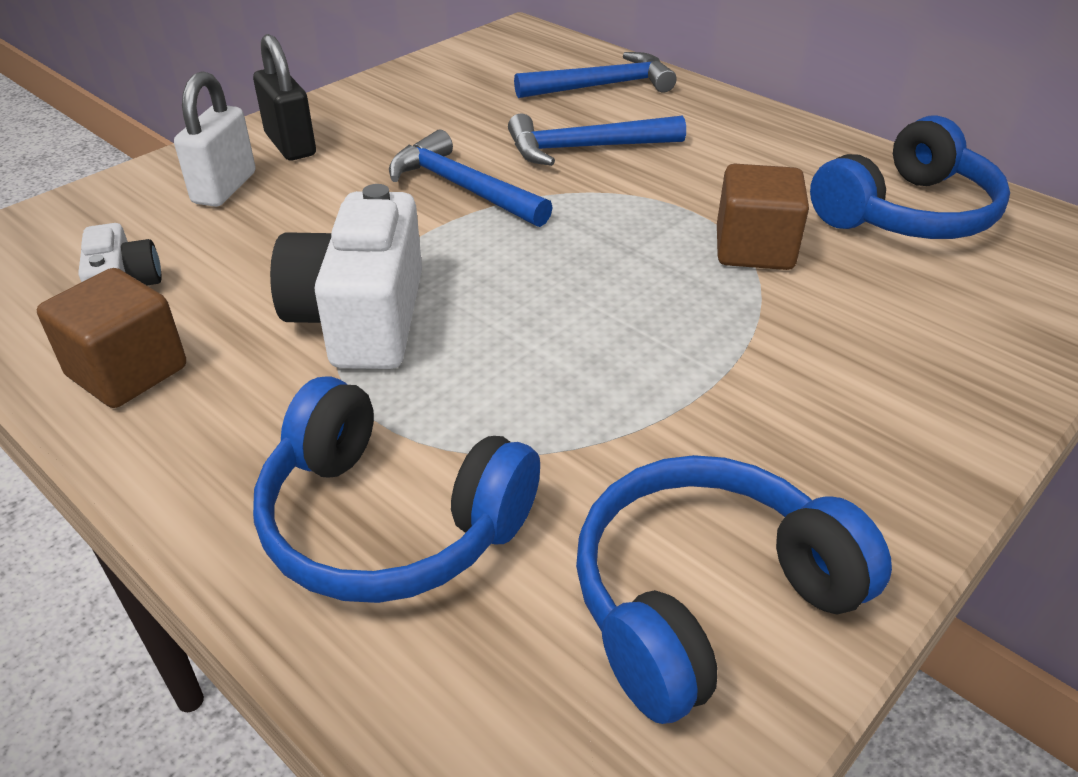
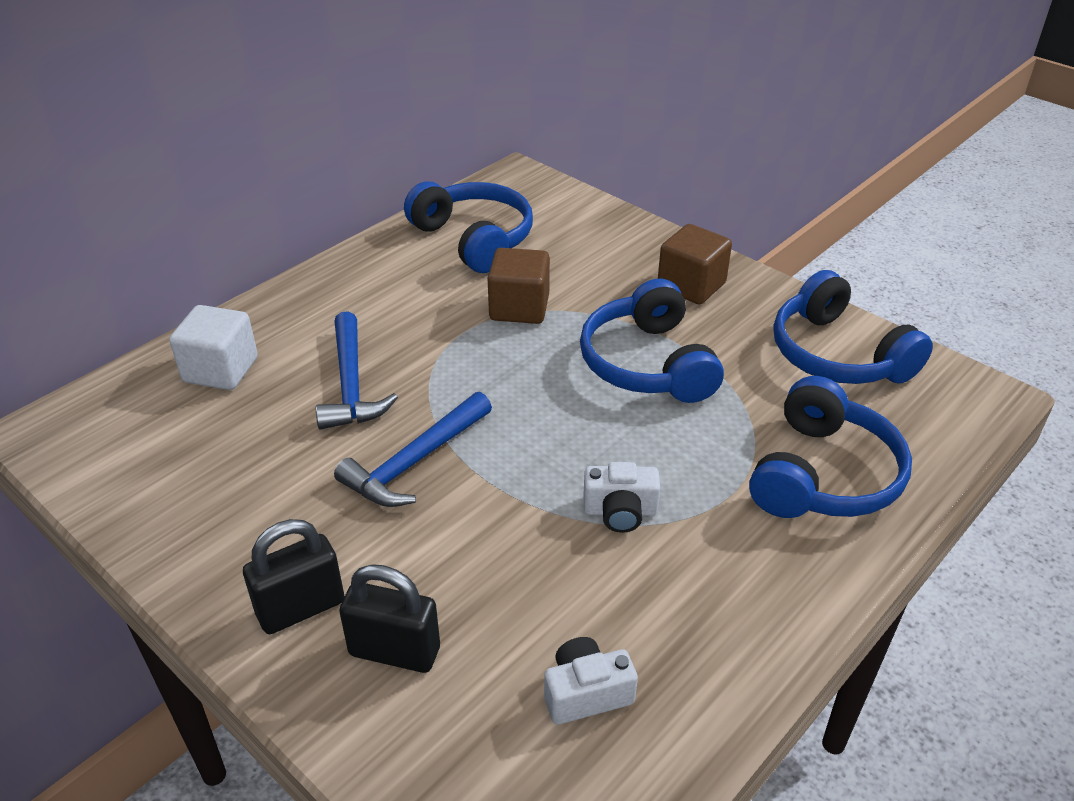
camera: 90 degrees left, 0 degrees up
brown cube [37,268,186,408] -> brown cube moved to [658,224,732,304]
white padlock [174,71,256,207] -> black padlock [339,564,440,673]
white camera [270,184,422,369] -> white camera [584,462,660,533], size x0.53
blue hammer [514,52,676,98] -> white cube [169,305,258,390]
none -> blue headphones [580,279,724,403]

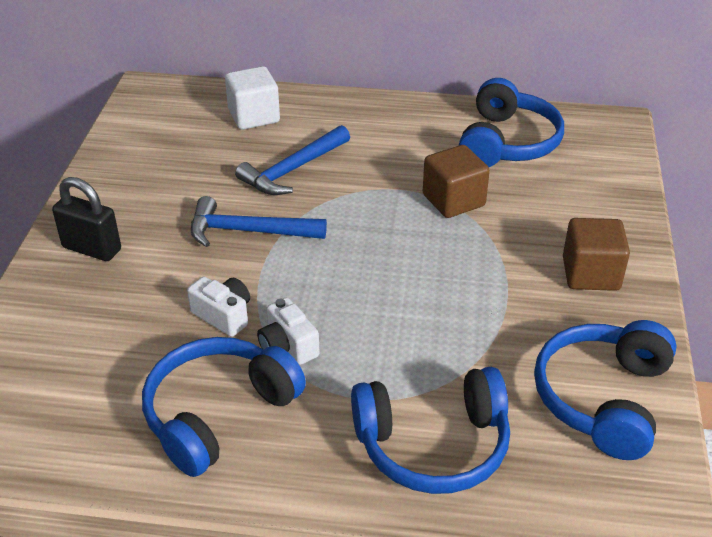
camera: 55 degrees right, 0 degrees up
black padlock [339,564,440,673] -> none
white camera [544,637,638,725] -> white camera moved to [187,277,250,337]
blue headphones [580,279,724,403] -> blue headphones moved to [142,337,306,477]

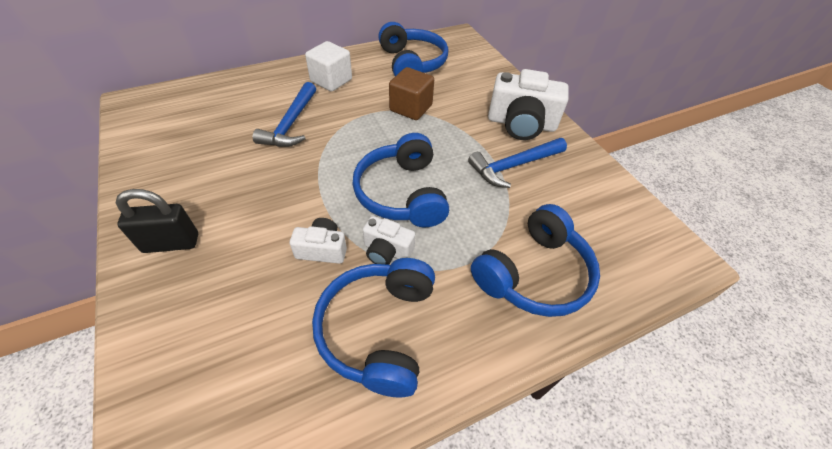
camera: 35 degrees left, 10 degrees up
blue hammer [191,196,327,247] -> blue hammer moved to [468,138,567,188]
white cube [225,66,280,130] -> white cube moved to [305,41,352,92]
blue headphones [534,320,677,460] -> blue headphones moved to [352,133,449,227]
brown cube [563,218,630,291] -> white camera [488,69,569,140]

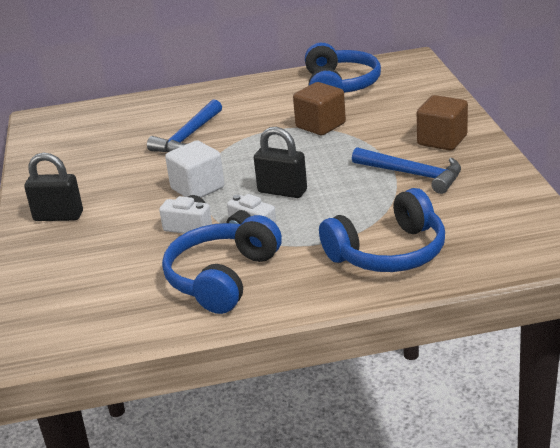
camera: 20 degrees right, 20 degrees down
white cube [305,41,352,92] -> white cube moved to [165,141,224,198]
blue headphones [352,133,449,227] -> black padlock [254,127,307,198]
blue hammer [468,138,567,188] -> blue hammer turned 135 degrees counterclockwise [352,147,461,194]
white camera [488,69,569,140] -> brown cube [417,95,468,151]

